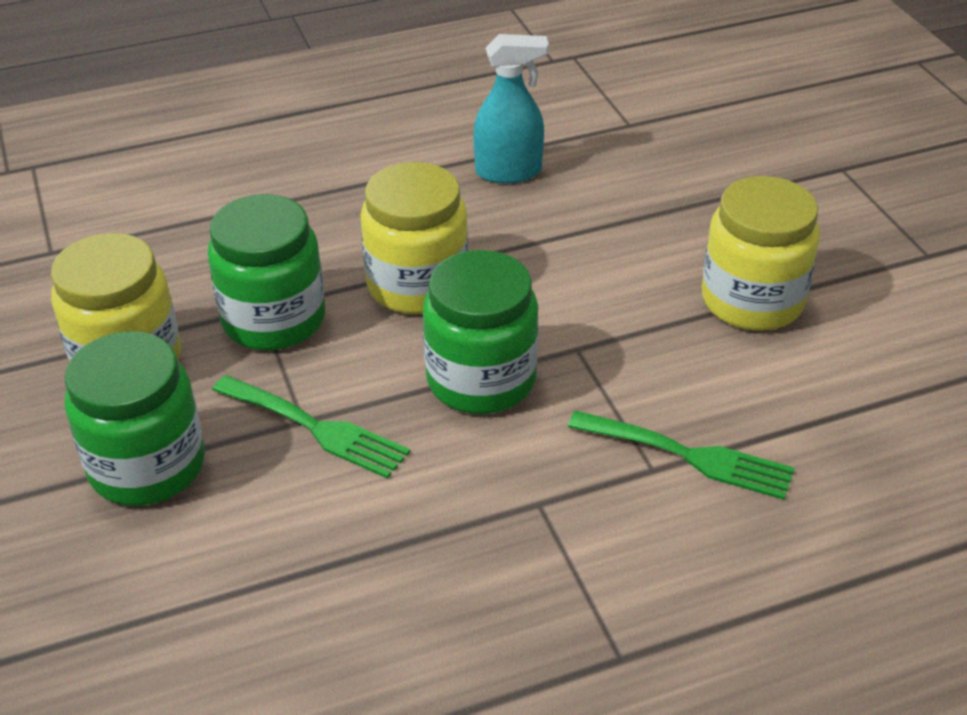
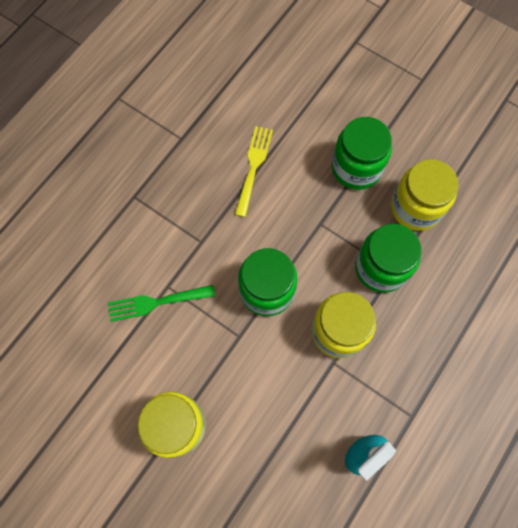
camera: 145 degrees right, 30 degrees up
green fork [212,375,410,479] -> none
none -> yellow fork [235,126,273,217]

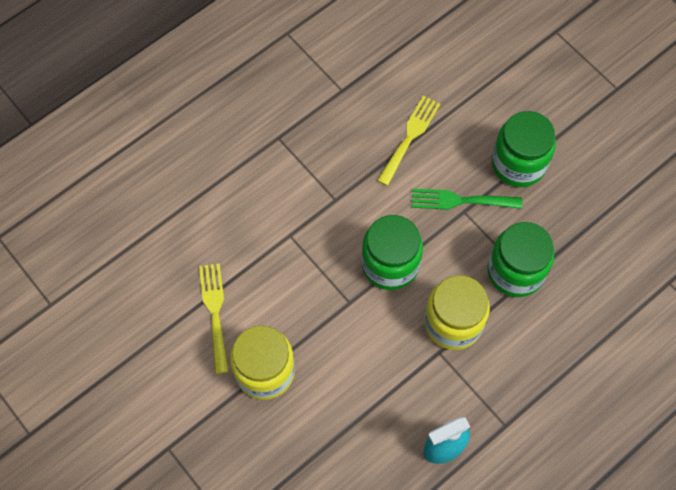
camera: 15 degrees right, 5 degrees down
green fork [108,285,215,322] -> green fork moved to [412,189,522,210]
yellow jar [391,159,459,231] -> none
none -> yellow fork [199,263,229,374]

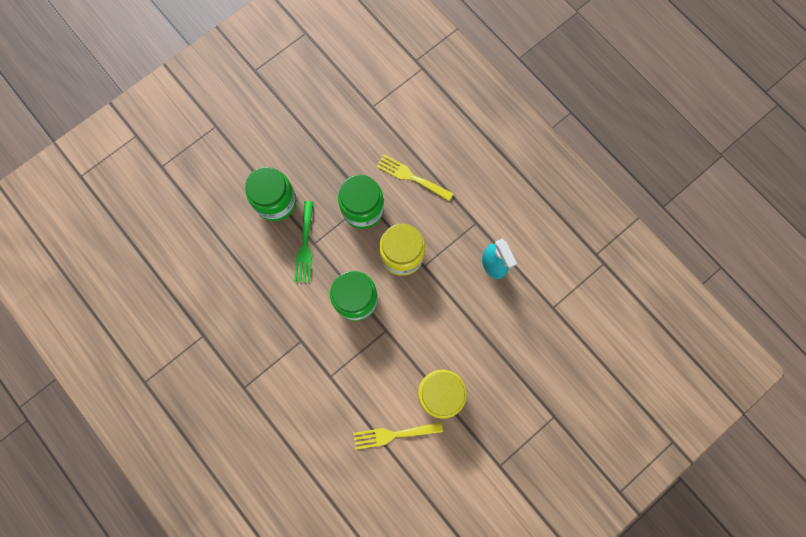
camera: 90 degrees left, 10 degrees up
yellow fork [377,96,440,186] -> yellow fork moved to [376,154,453,201]

